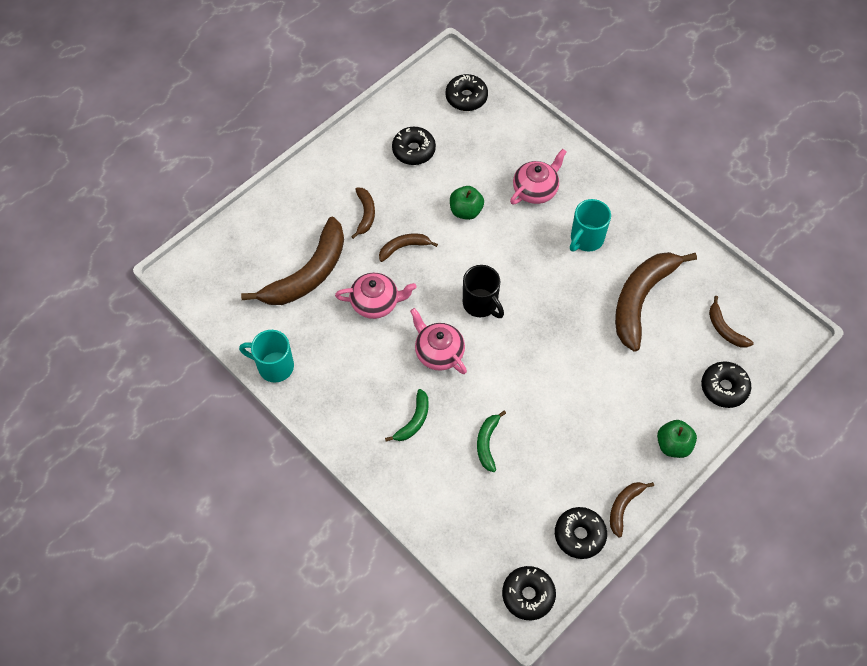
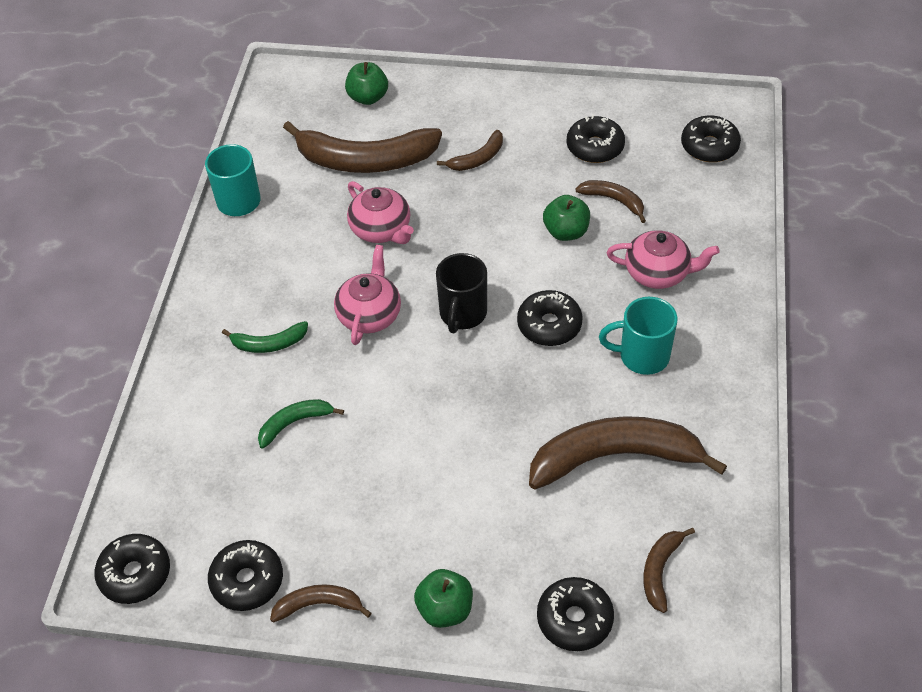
camera: 55 degrees right, 10 degrees down
brown banana [379,233,438,262] -> brown banana moved to [575,180,646,223]
none -> green apple [345,62,388,105]
none -> black donut [517,290,583,346]

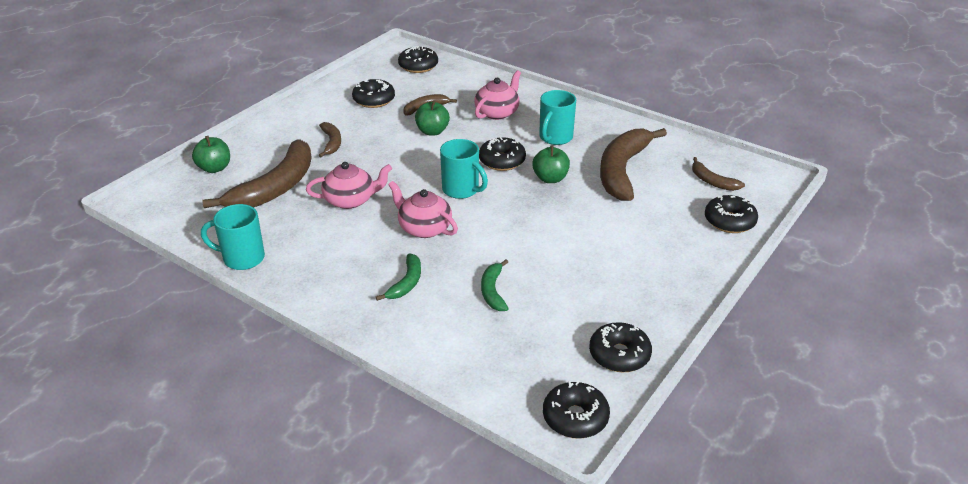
camera: 65 degrees left, 15 degrees down
brown banana [270,585,372,623] -> none
green apple [414,569,473,628] -> green apple moved to [532,146,570,183]
black mug [436,253,487,333] -> turquoise mug [440,139,488,199]

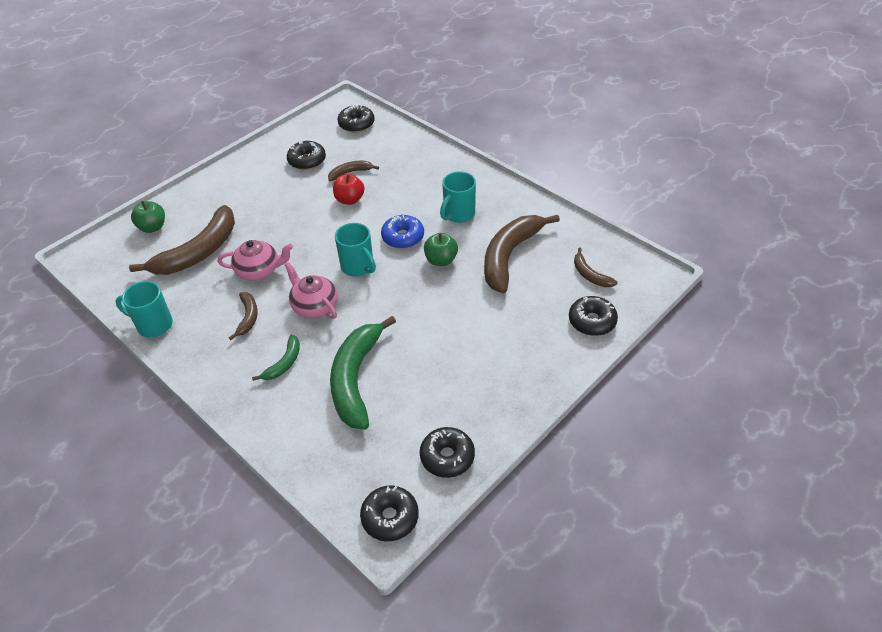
camera: 10 degrees right, 10 degrees up
brown banana [319,122,341,158] -> brown banana moved to [229,292,258,340]
green apple [415,100,450,136] -> red apple [333,174,365,205]
pink teapot [474,70,521,120] -> none
black donut [479,137,526,171] -> blue donut [381,215,424,249]
green banana [481,260,509,311] -> green banana [330,316,396,430], size x2.09

